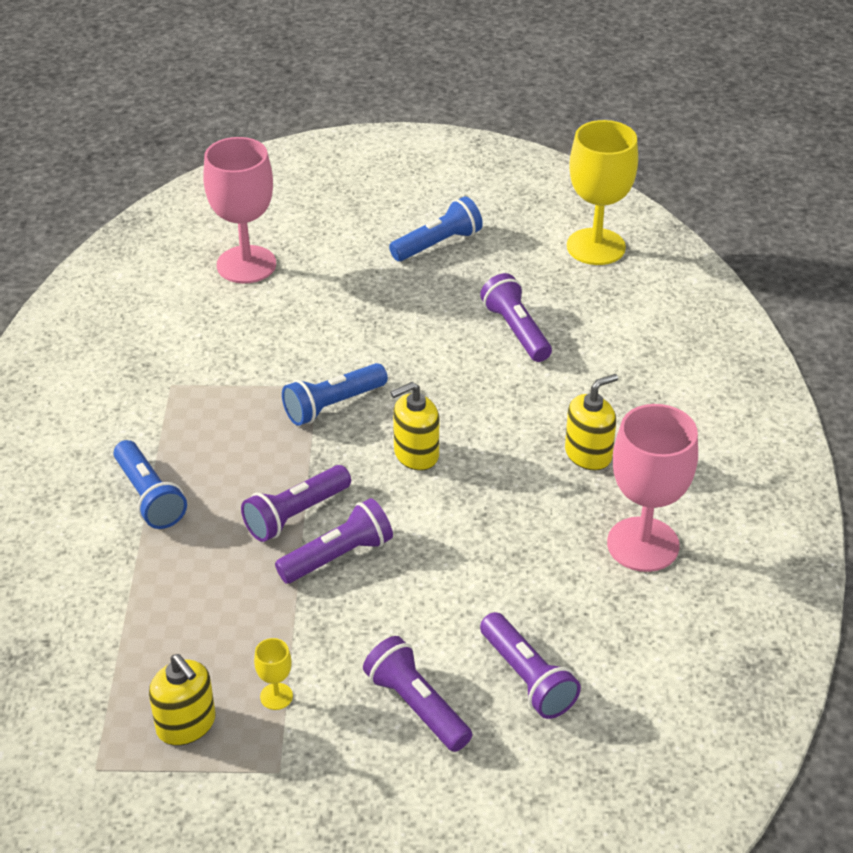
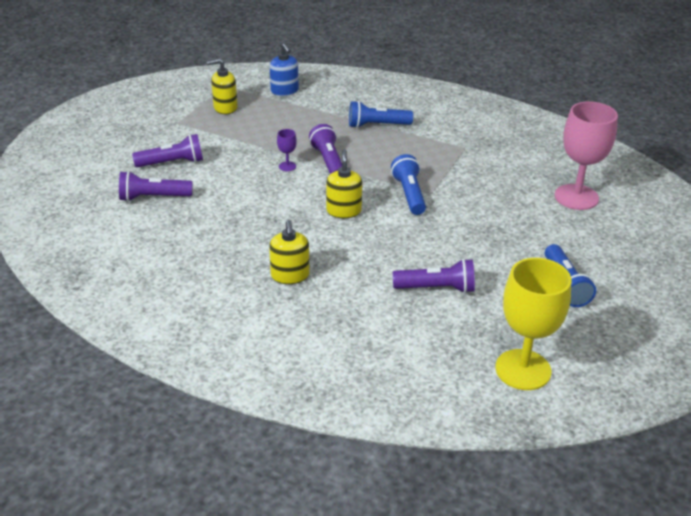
camera: 115 degrees right, 5 degrees down
yellow goblet [254,638,293,710] -> none
purple flashlight [275,498,393,583] -> purple goblet [277,129,297,171]
pink goblet [607,404,698,572] -> none
none -> blue soap dispenser [270,43,299,96]

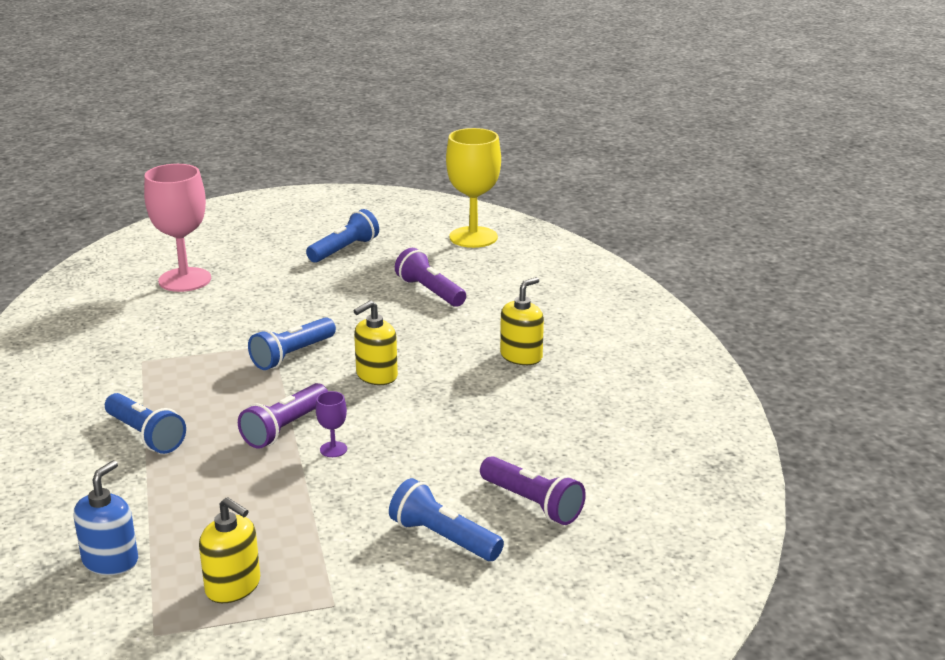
camera: 130 degrees left, 10 degrees down
purple flashlight [132,134,203,167] -> blue flashlight [389,478,504,561]

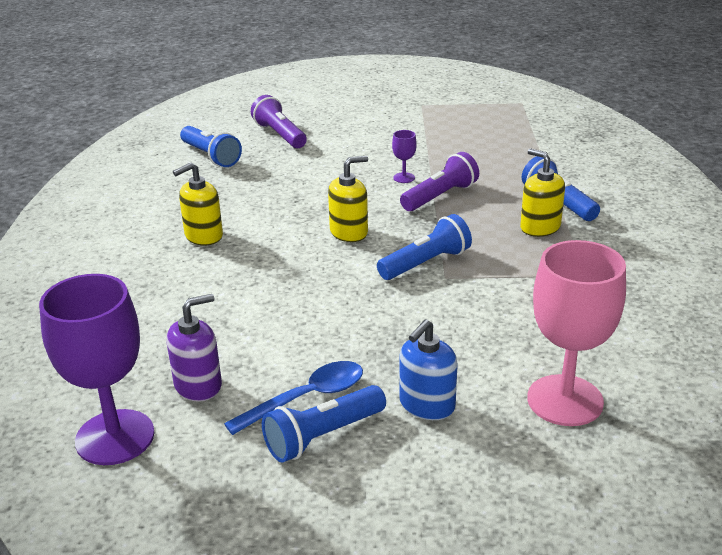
camera: 165 degrees left, 5 degrees up
blue soap dispenser [74,460,138,575] -> blue soap dispenser moved to [399,319,458,420]
yellow soap dispenser [199,497,260,603] -> yellow soap dispenser moved to [520,149,565,237]
blue flashlight [389,478,504,561] -> blue flashlight moved to [180,126,242,167]
purple flashlight [395,248,466,307] -> none
yellow goblet [446,128,501,248] -> purple goblet [39,274,154,465]
none -> purple soap dispenser [166,294,222,401]
none -> blue spoon [224,361,363,435]

